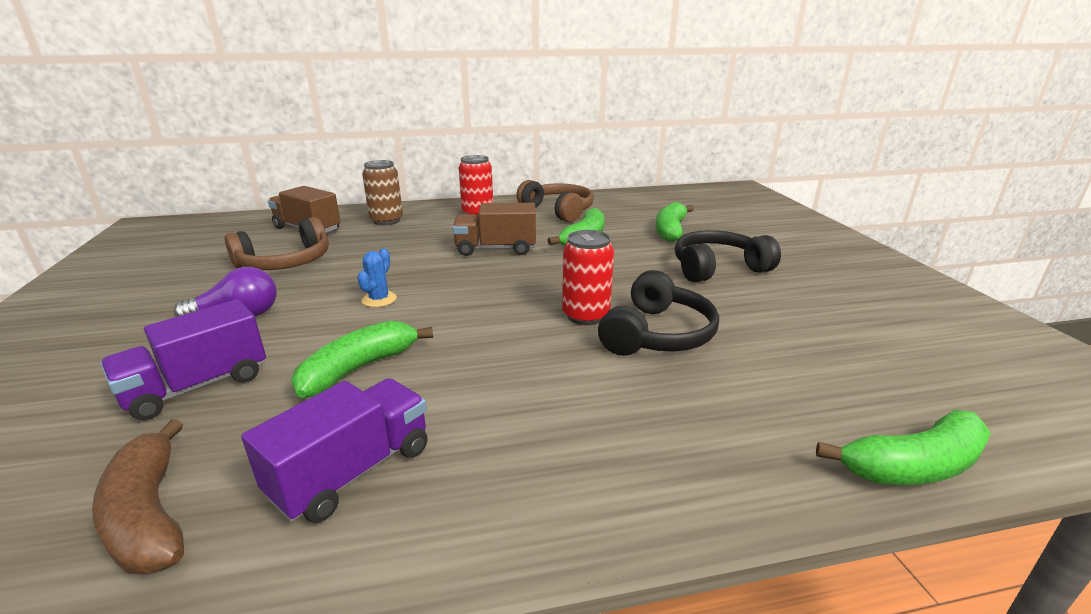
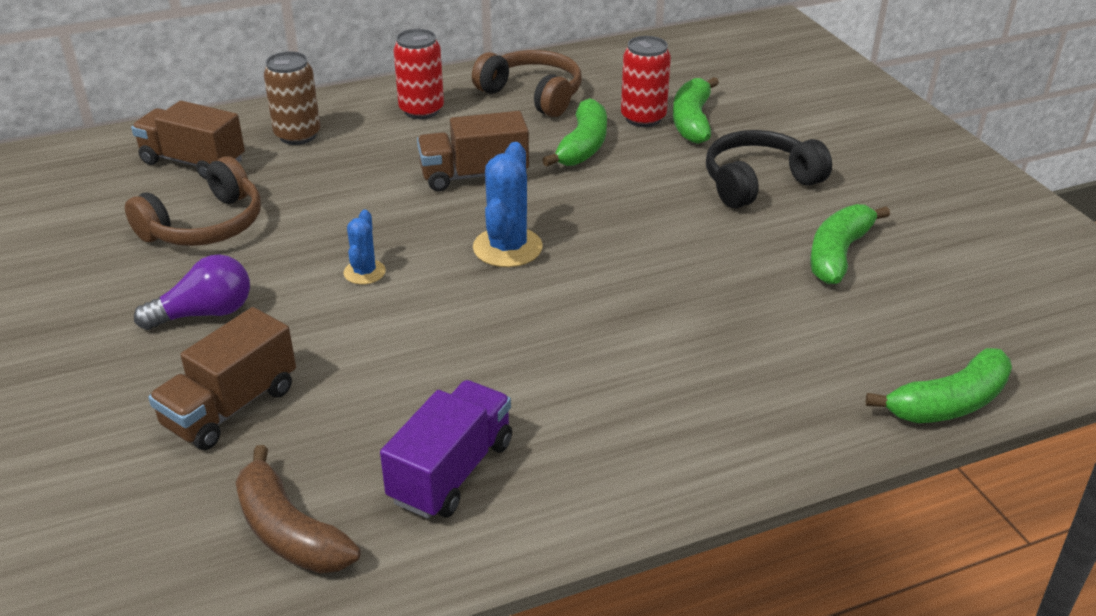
camera: 10 degrees left, 10 degrees up
purple truck [100,299,266,420] -> brown truck [148,307,296,450]
green banana [291,321,433,398] -> green banana moved to [810,204,890,284]
red can [562,230,614,325] -> red can moved to [621,36,671,127]
black headphones [598,270,719,356] -> none
none -> blue cactus [473,142,543,267]

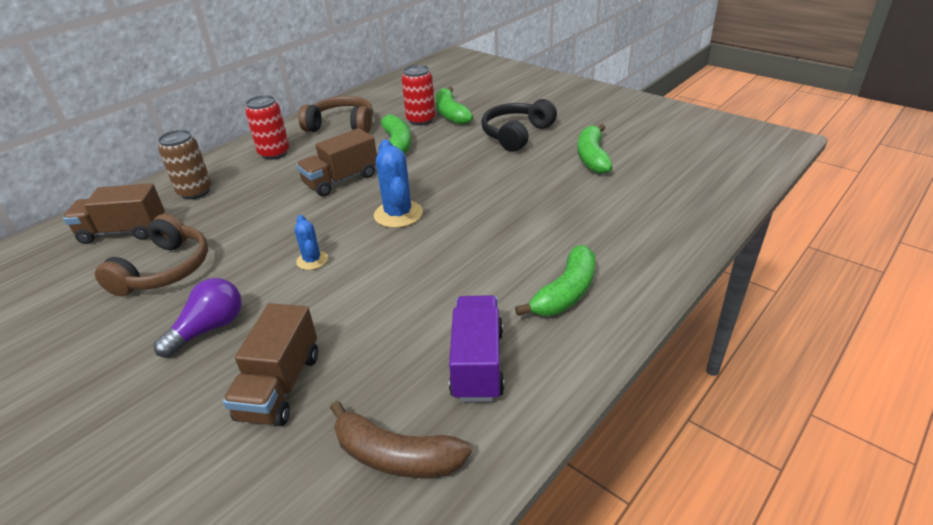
camera: 25 degrees left, 0 degrees up
green banana [866,348,1012,423] -> green banana moved to [515,245,595,316]

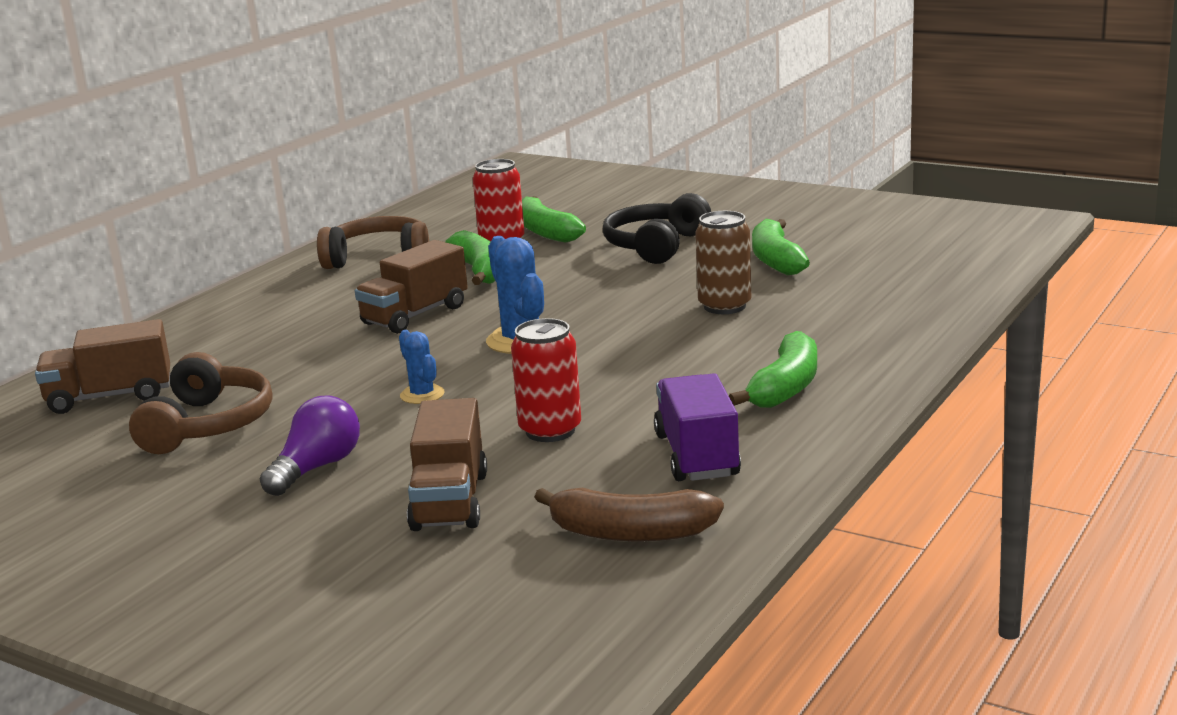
camera: 10 degrees left, 15 degrees down
brown can [158,130,212,200] -> brown can moved to [695,211,751,314]
red can [245,95,289,160] -> red can moved to [511,318,581,442]

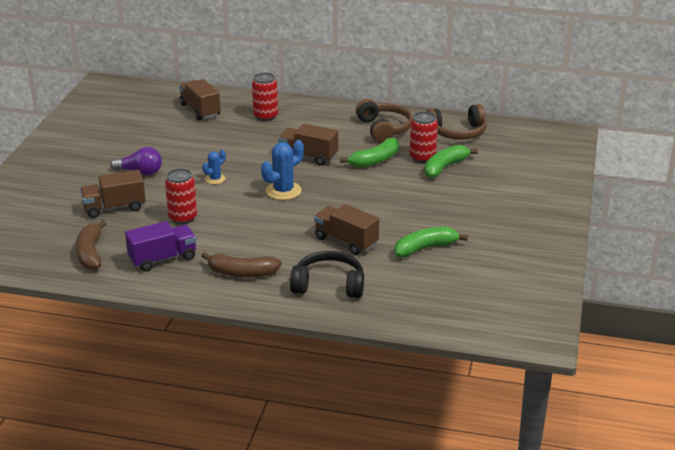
camera: 70 degrees right, 10 degrees up
brown headphones [129,352,272,454] -> brown headphones moved to [426,104,487,140]
black headphones [603,193,711,264] -> black headphones moved to [290,251,364,298]
brown can [695,211,751,314] -> brown truck [314,204,379,255]
green banana [729,331,817,408] -> brown banana [201,252,282,278]
none -> red can [252,73,278,121]

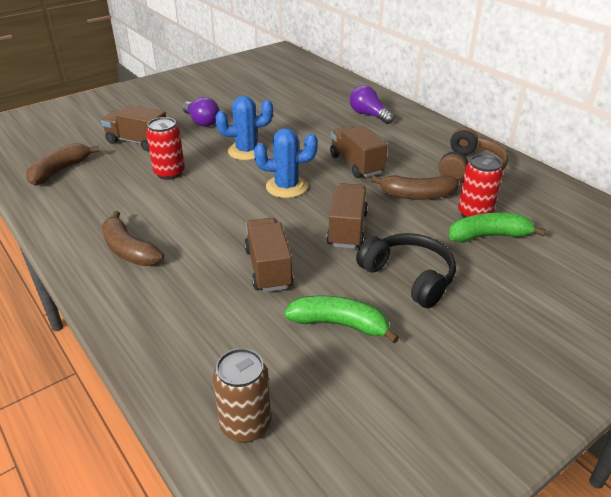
camera: 40 degrees right, 5 degrees up
purple truck [125,221,196,272] -> none
brown truck [179,79,221,120] -> brown truck moved to [326,183,368,249]
blue cactus [202,150,226,184] -> blue cactus [215,96,273,160], size x1.72
red can [252,73,278,121] -> purple light bulb [350,85,394,124]
black headphones [290,251,364,298] -> black headphones moved to [356,233,456,308]
green banana [340,137,399,168] -> brown banana [371,175,459,200]
brown headphones [426,104,487,140] -> none
none -> brown can [213,348,271,443]

